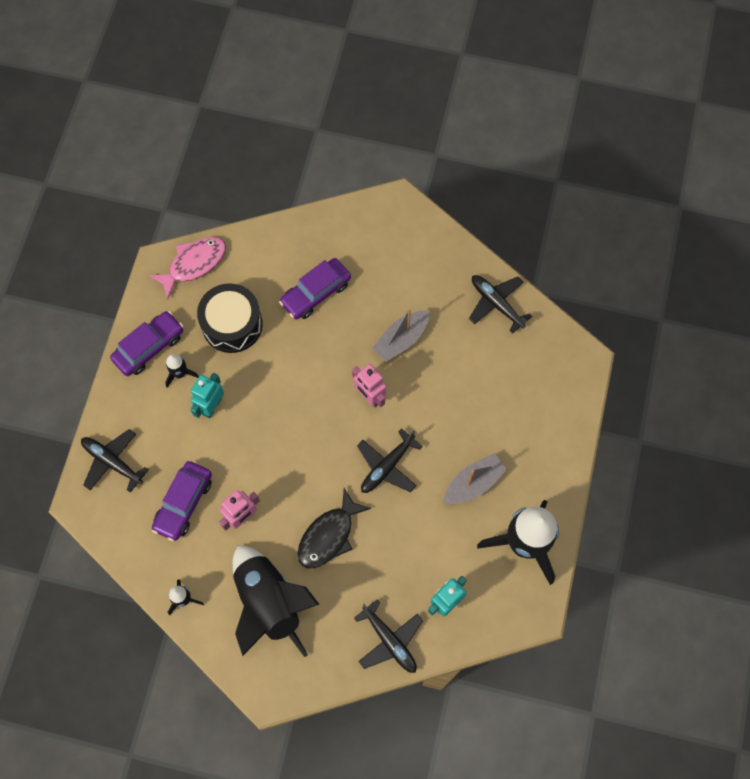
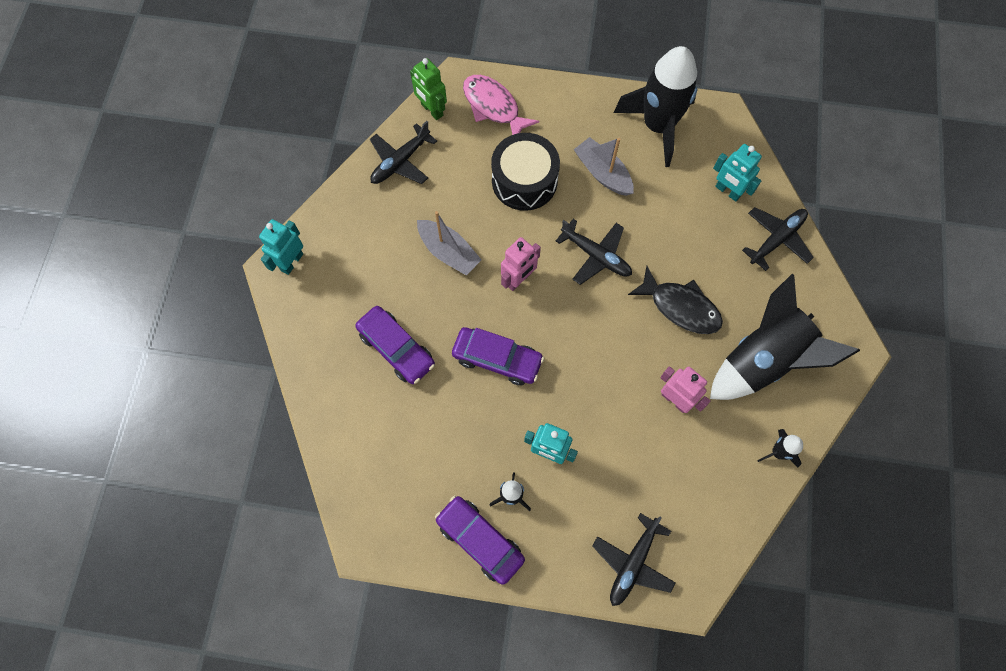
camera: 95 degrees left, 0 degrees up
pink fish [149,237,226,299] -> pink fish moved to [463,75,539,135]
purple car [152,461,212,541] -> purple car moved to [452,327,544,385]
black drum [197,283,263,353] -> black drum moved to [491,133,560,211]
none -> turquoise robot [259,219,303,275]
none -> green robot [410,58,447,120]

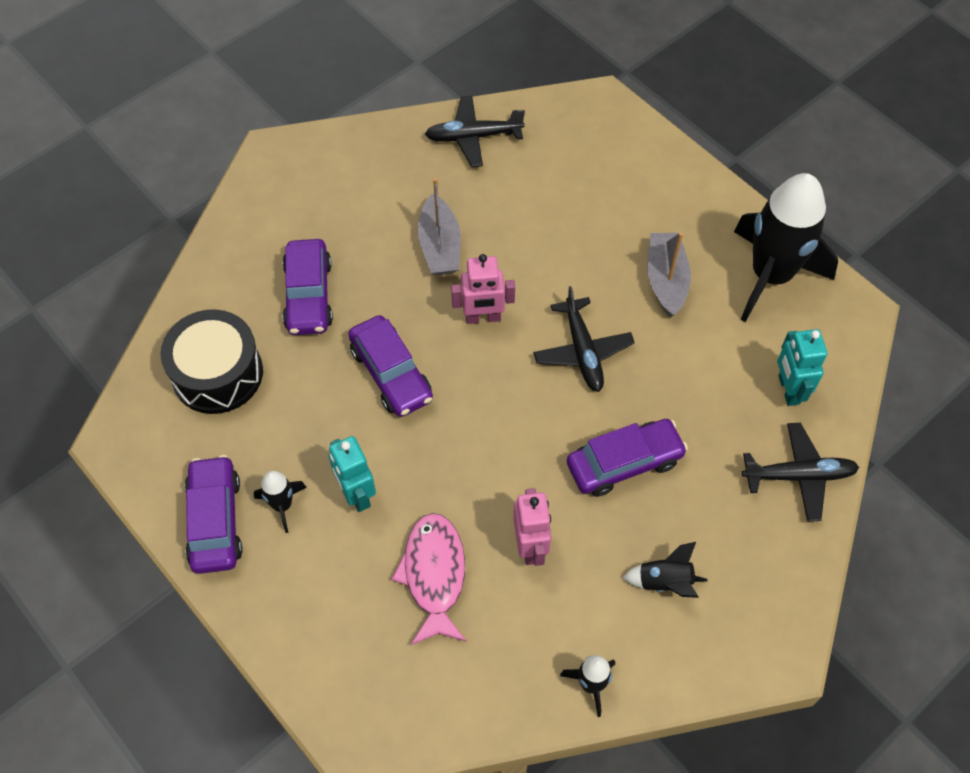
camera: 40 degrees right, 10 degrees down
turquoise robot [259,219,303,275] -> none
green robot [410,58,447,120] -> none
pink fish [463,75,539,135] -> pink fish moved to [391,513,467,645]
black drum [491,133,560,211] -> black drum moved to [160,309,263,414]
black plane [592,513,676,606] -> none
black fish [628,266,723,334] -> purple car [567,419,688,497]
black rocket [710,274,860,400] -> black rocket [623,542,707,598], size x0.43

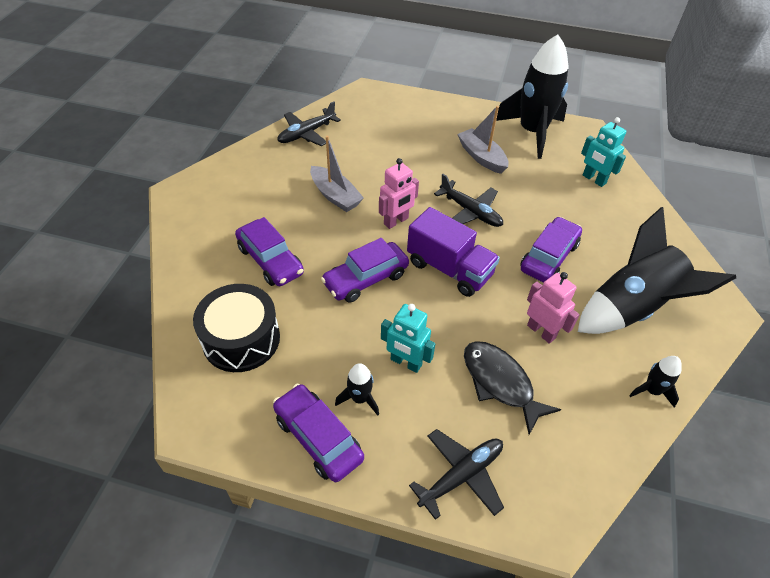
camera: 35 degrees left, 10 degrees down
purple car [348,315,433,417] -> purple car turned 120 degrees clockwise [321,238,409,303]
pink fish [391,513,467,645] -> black fish [464,341,561,435]
black rocket [623,542,707,598] -> black rocket [578,207,736,334], size x2.33
black plane [742,423,859,522] -> black plane moved to [409,429,504,520]
none -> purple truck [407,207,500,297]

